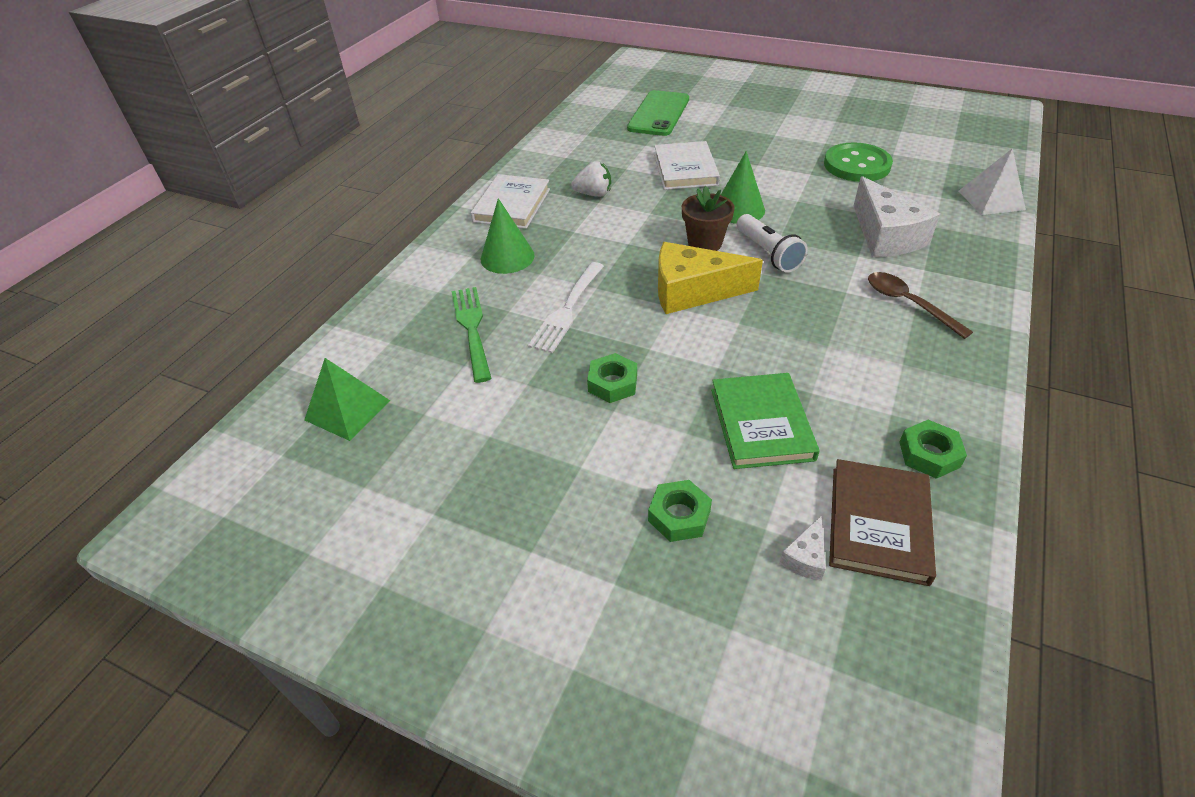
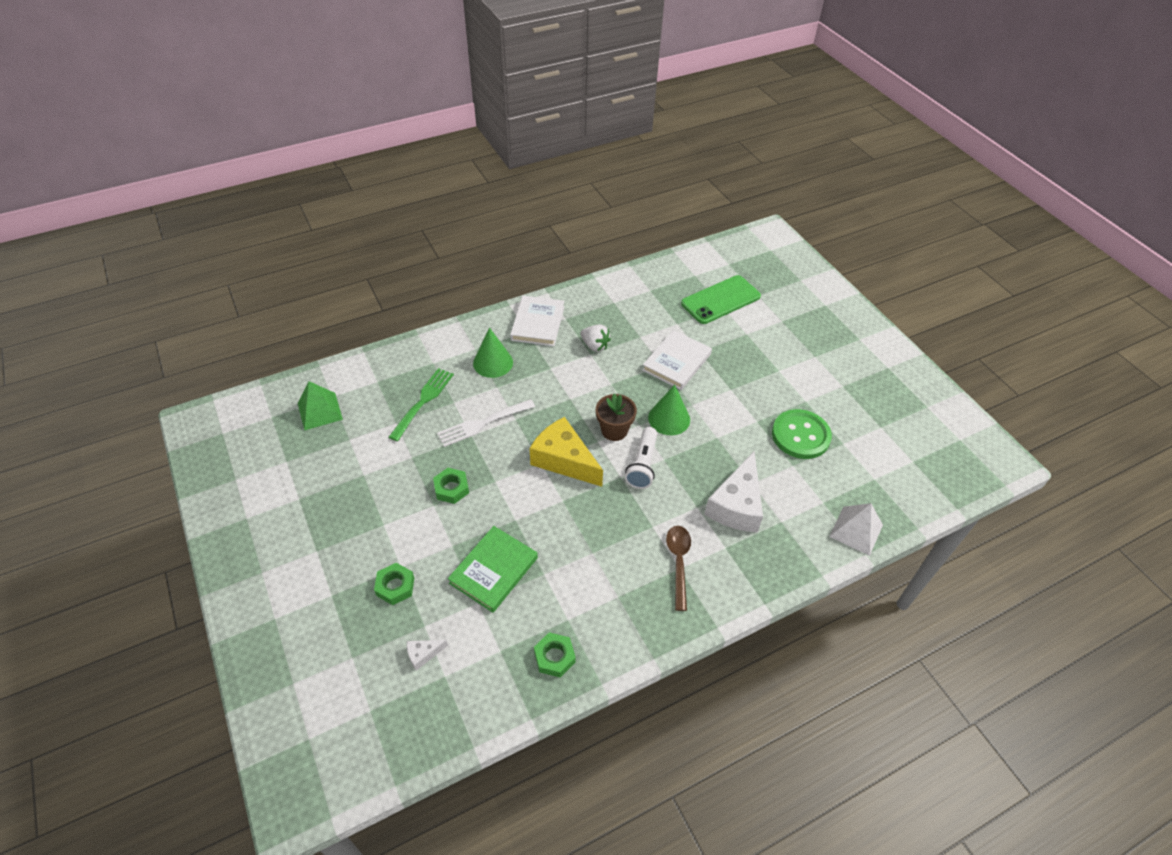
camera: 35 degrees right, 5 degrees up
white book [471,174,550,229] -> white book turned 45 degrees counterclockwise [510,296,564,346]
brown book [829,459,936,586] -> none

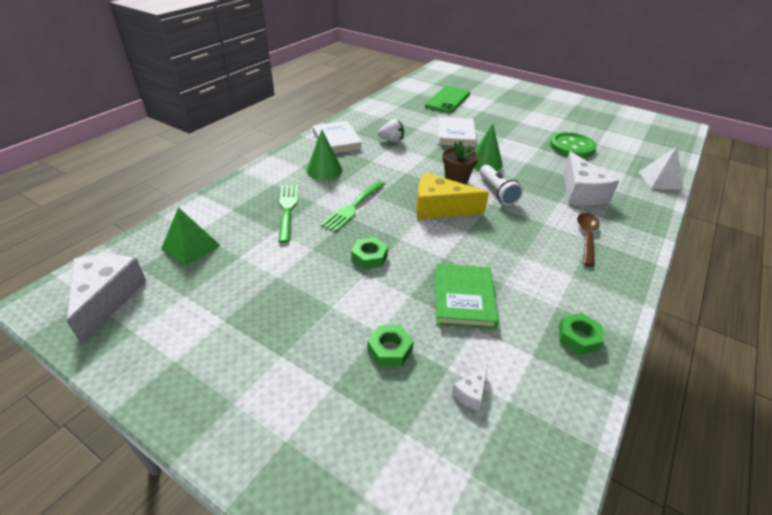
camera: 30 degrees left, 10 degrees down
white fork [437,399,535,447] -> green fork [320,181,385,232]
brown spoon [666,526,691,611] -> brown spoon turned 45 degrees clockwise [577,213,600,267]
none -> white cheese [67,255,146,345]

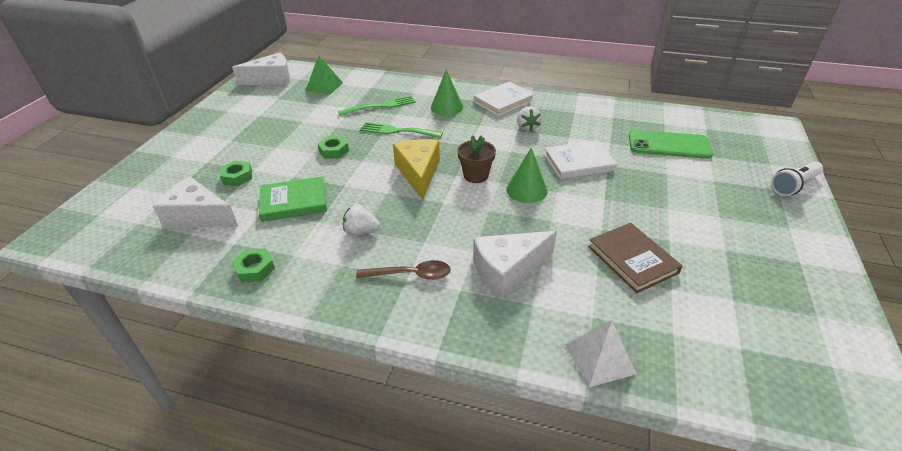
camera: 75 degrees right, 0 degrees up
white cheese [452,365,488,411] -> white cheese [153,177,238,228], size x2.32
white flashlight [480,165,523,205] -> white flashlight moved to [771,161,823,196]
green button [550,132,596,158] -> brown book [588,223,682,293]
none -> white strawberry [343,204,380,235]

